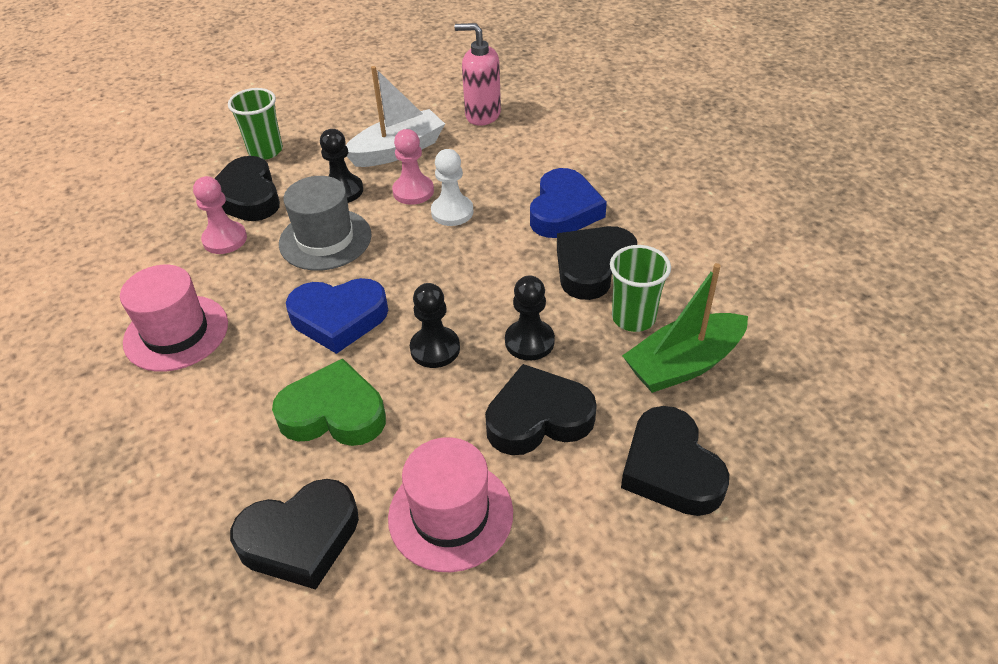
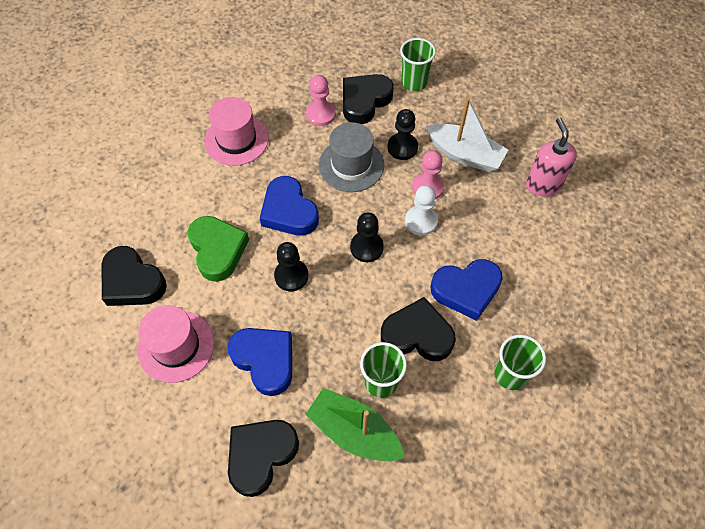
camera: 60 degrees right, 15 degrees up
black heart [485,364,597,455] -> blue heart [227,328,292,396]
black pawn [505,275,555,361] -> black pawn moved to [350,212,384,262]
none -> green cup [494,335,546,390]

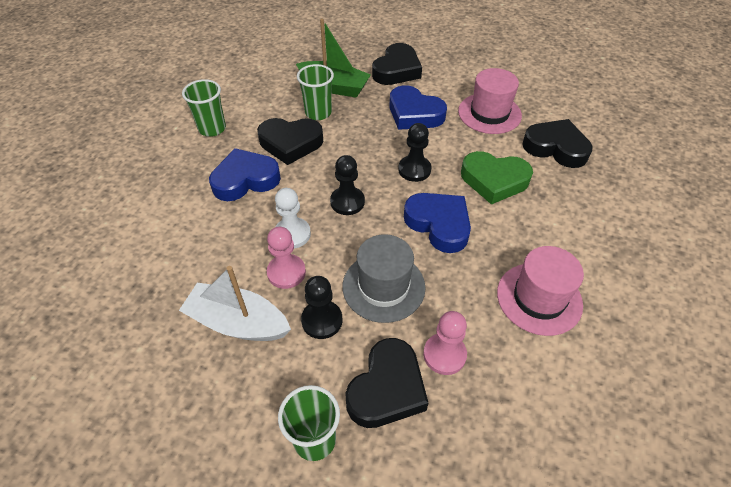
camera: 170 degrees right, 10 degrees down
green heart [188,216,249,282] -> green heart turned 45 degrees counterclockwise [461,151,533,205]
pink soap dispenser [526,117,577,196] -> none

